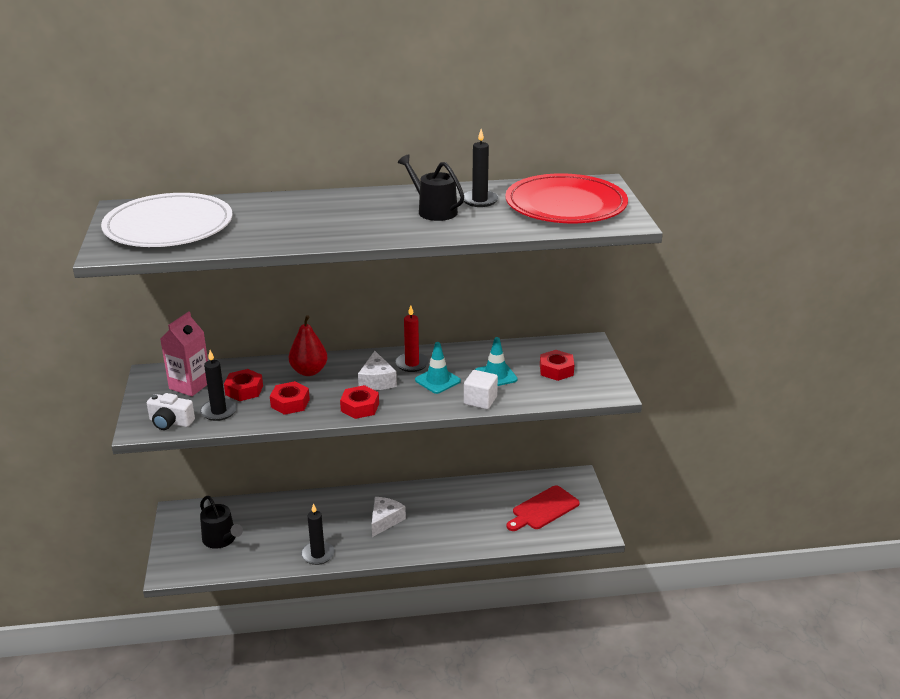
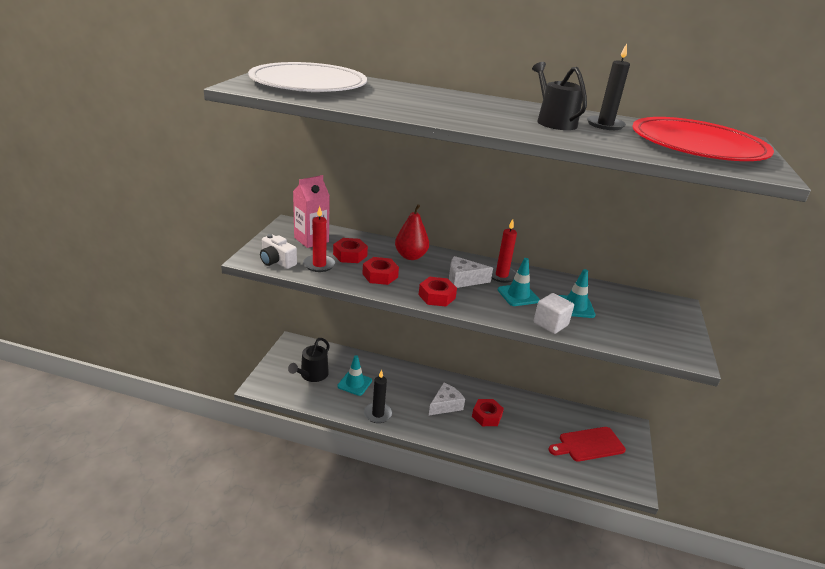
camera: 20 degrees right, 0 degrees up
black candle [200,350,237,421] -> red candle [303,206,336,272]
black watering can [200,496,243,549] -> black watering can turned 45 degrees clockwise [288,338,330,382]
white cheese [358,351,397,390] -> white cheese turned 75 degrees clockwise [449,256,493,288]
red nut [540,350,574,381] -> red nut moved to [472,399,504,426]
none -> turquoise traffic cone [338,355,372,396]

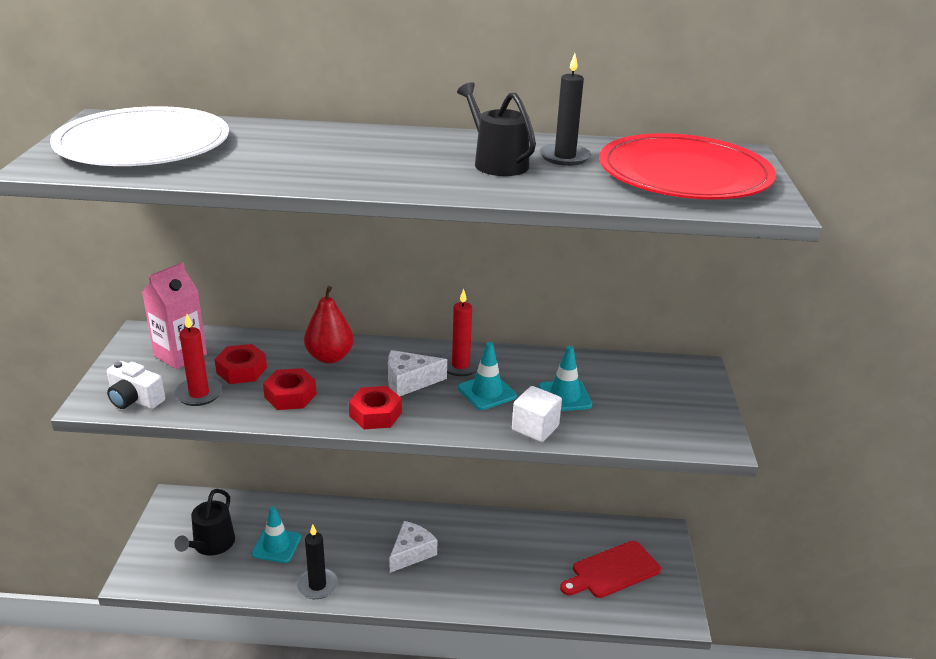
camera: 10 degrees left, 0 degrees up
red nut [472,399,504,426] -> none

